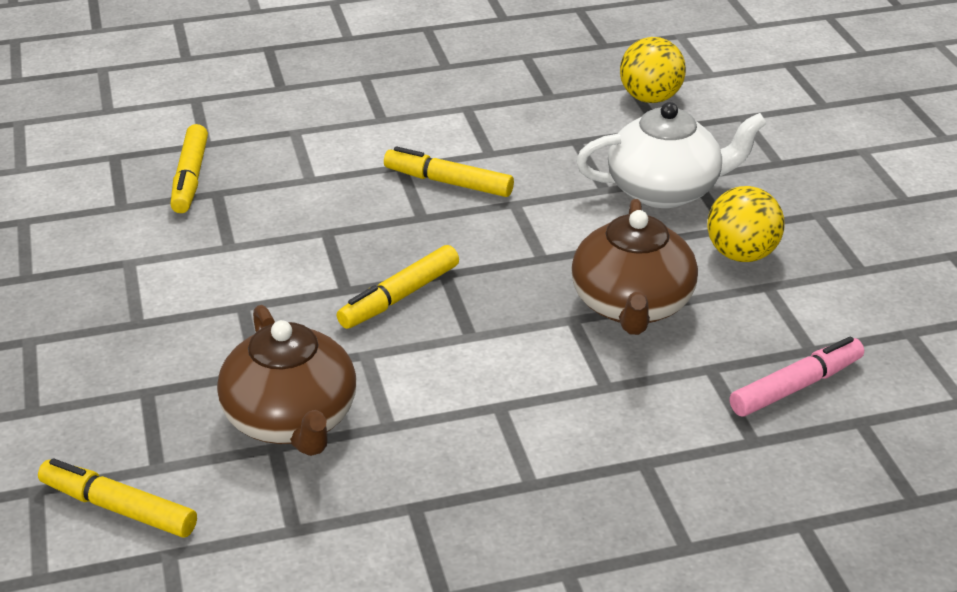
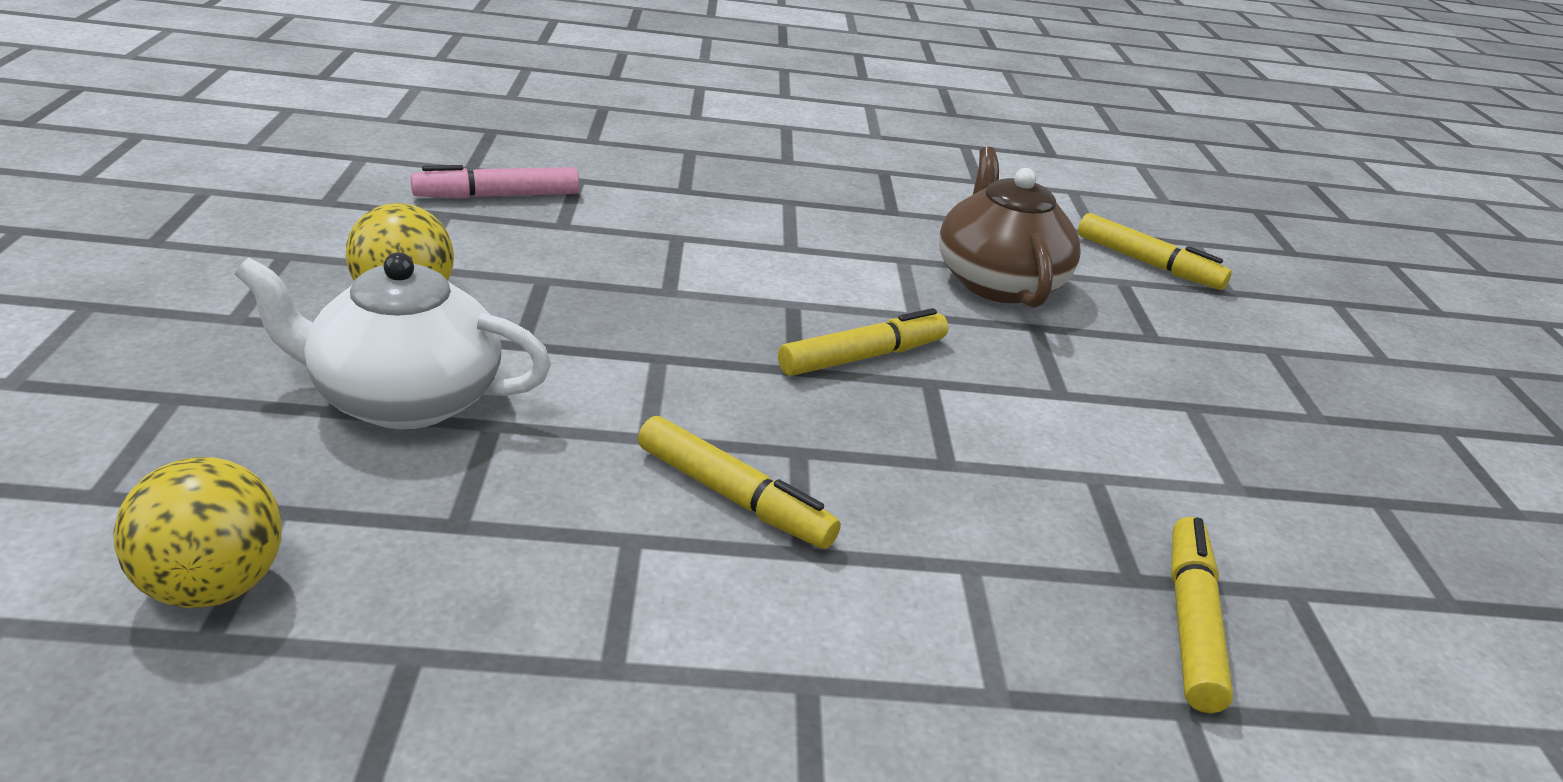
camera: 170 degrees left, 5 degrees down
brown teapot [571,199,698,335] -> none

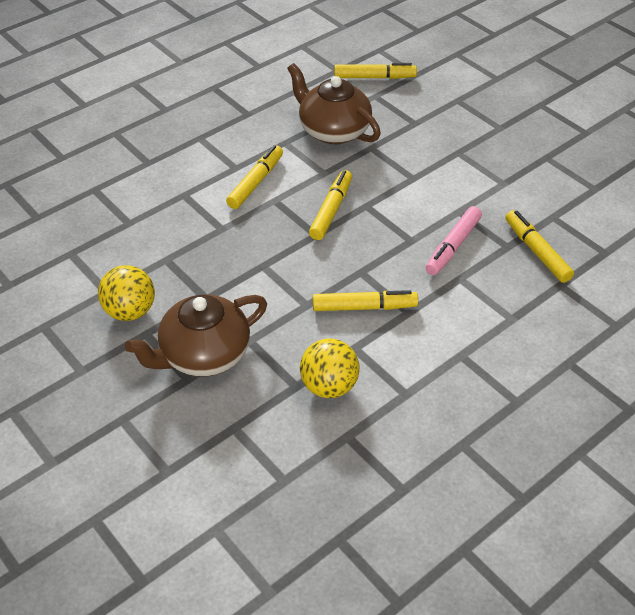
camera: 35 degrees left, 15 degrees up
yellow ball [113,457,282,608] -> yellow ball moved to [300,338,360,398]
white teapot [235,252,551,429] -> brown teapot [125,294,267,376]
pink marker [411,165,579,199] -> pink marker moved to [426,206,482,275]
none -> yellow marker [226,145,283,209]

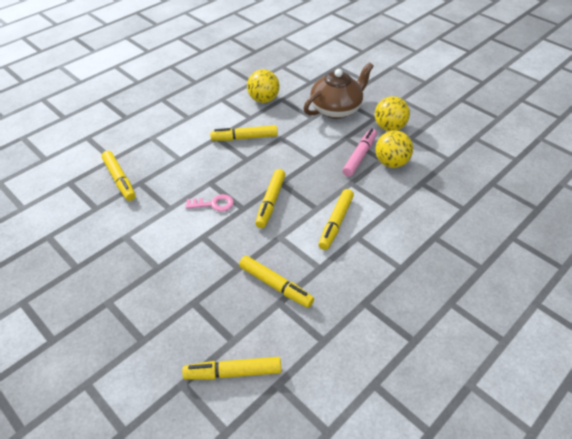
camera: 175 degrees right, 0 degrees up
brown teapot [287,63,381,144] -> yellow marker [239,256,314,308]
pink marker [426,206,482,275] -> pink marker moved to [343,129,377,177]
none -> pink key [186,194,234,212]
none -> yellow ball [375,130,413,168]

